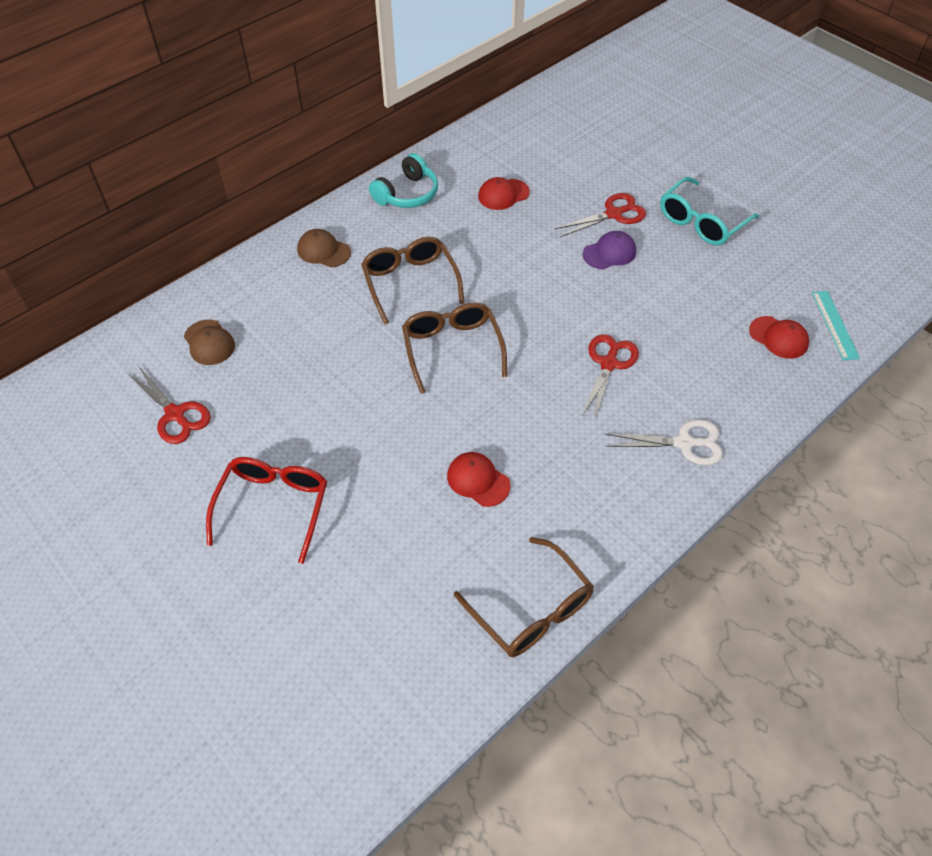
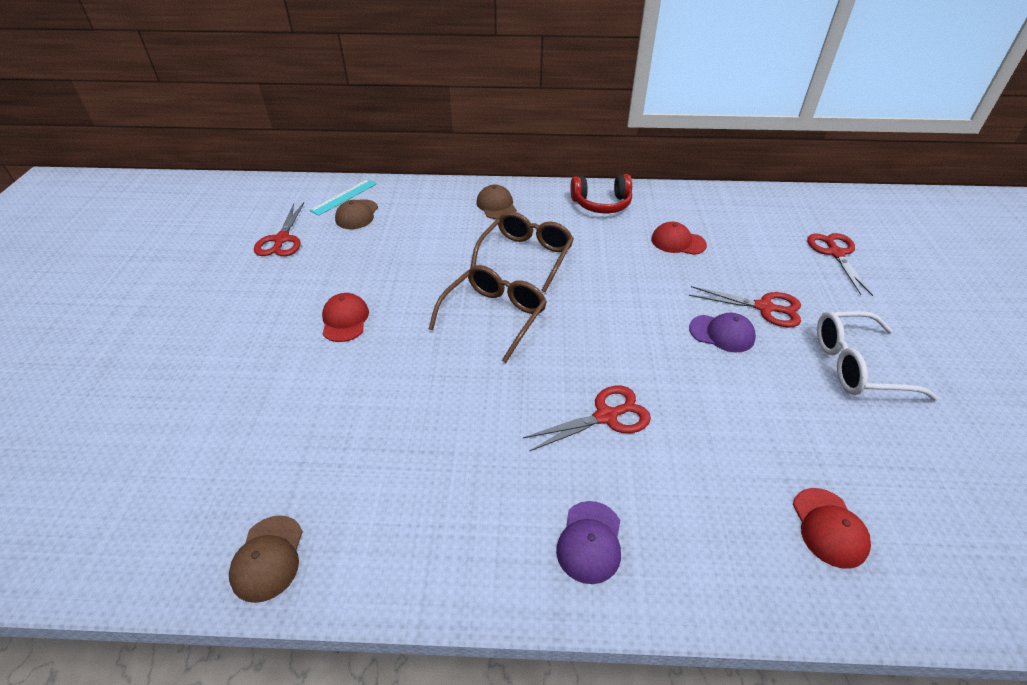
camera: 45 degrees right, 10 degrees down
red glasses [206,457,327,564] -> none
turquoise headphones [369,153,438,208] -> red headphones [570,174,632,213]
red cap [447,452,510,507] -> red cap moved to [322,293,369,342]
brown glasses [454,537,594,657] -> brown cap [229,515,303,603]
white scissors [605,420,723,465] -> purple cap [556,501,621,584]
turquoise glasses [660,177,759,245] -> white glasses [817,311,938,401]
turquoise ruler [812,291,860,360] -> turquoise ruler moved to [310,179,377,216]
none -> red scissors [807,233,873,296]

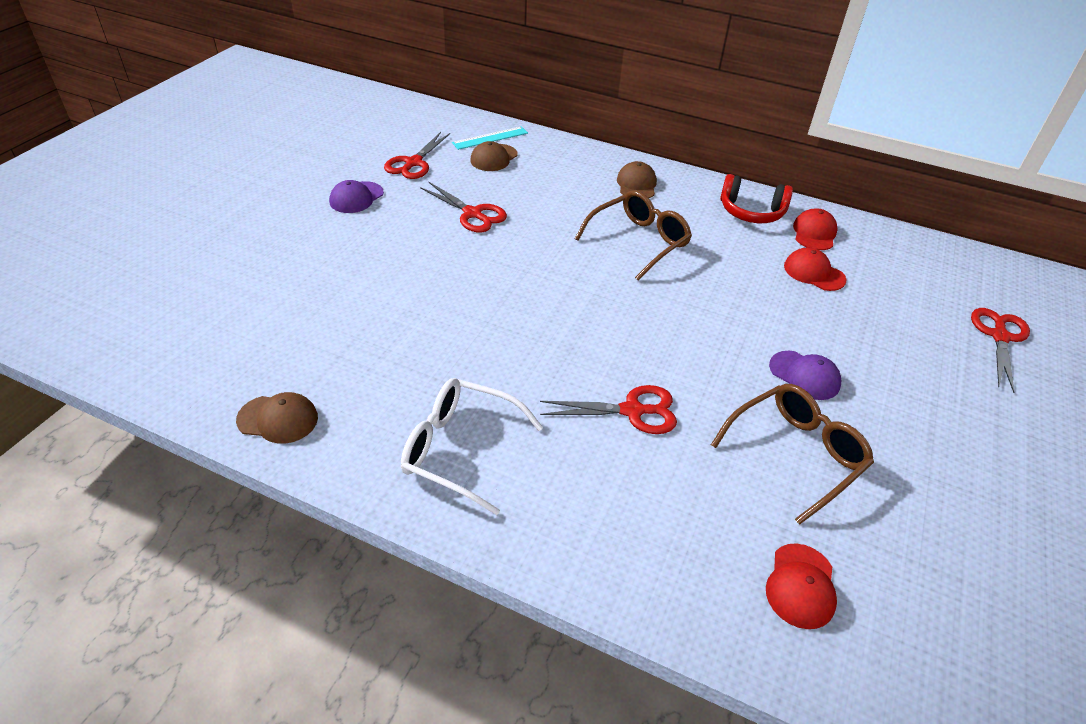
camera: 20 degrees right, 0 degrees up
brown cap [229,515,303,603] -> brown cap turned 105 degrees counterclockwise [236,392,318,444]
red cap [322,293,369,342] -> red cap moved to [793,208,838,250]
brown glasses [429,265,547,363] -> brown glasses moved to [711,384,874,525]
purple cap [556,501,621,584] -> purple cap moved to [329,180,384,213]
red scissors [689,286,801,328] -> red scissors moved to [420,182,507,232]
white glasses [817,311,938,401] -> white glasses moved to [401,378,543,515]

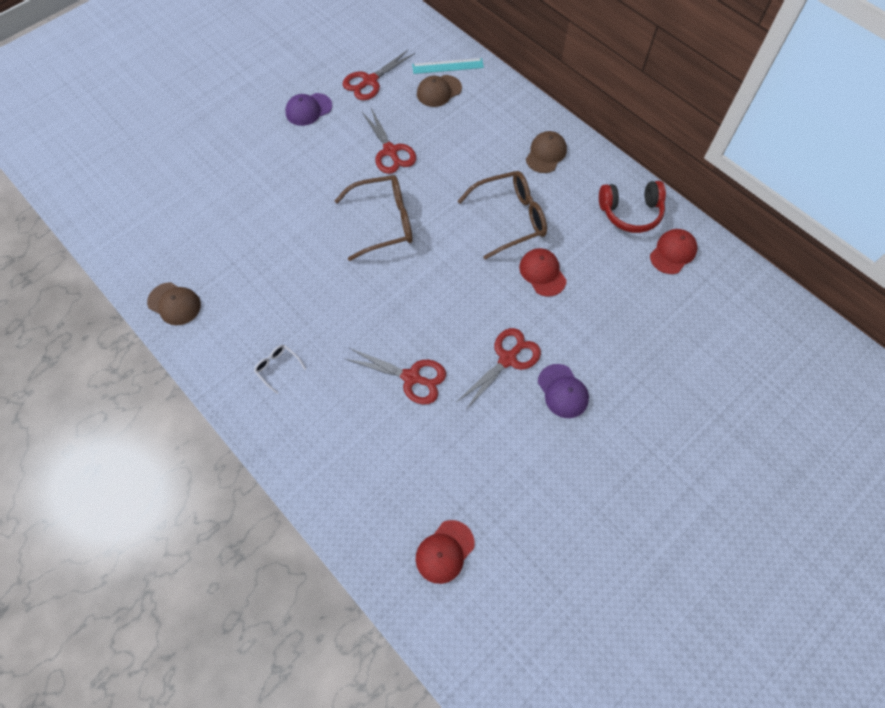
camera: 25 degrees right, 20 degrees up
white glasses [401,378,543,515] -> white glasses [254,345,306,394], size x0.46
brown glasses [711,384,874,525] -> brown glasses moved to [335,175,413,261]
red headphones [720,174,793,223] -> red headphones turned 45 degrees counterclockwise [599,181,666,233]
red cap [784,248,846,291] -> red cap moved to [519,248,567,297]
red scissors [971,308,1030,393] -> red scissors moved to [457,328,541,411]

